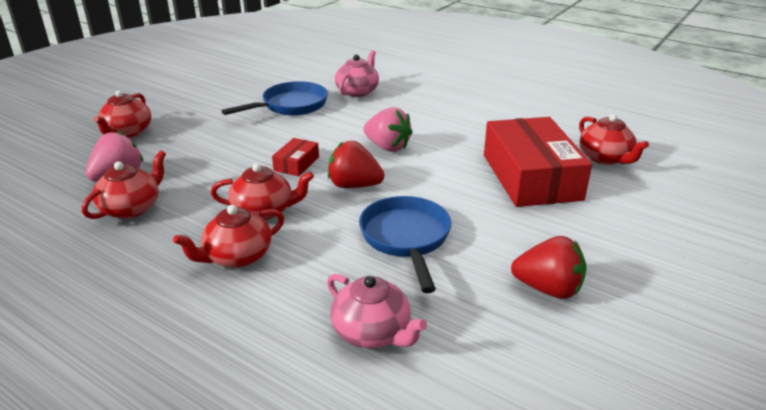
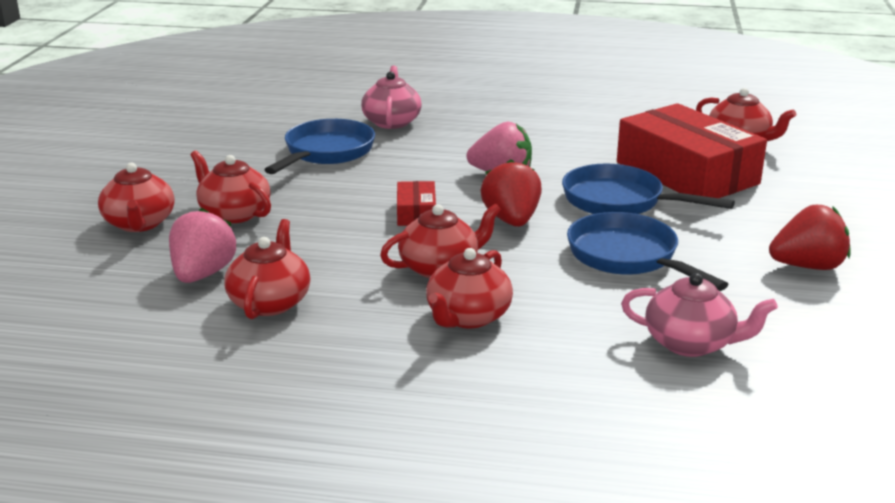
camera: 25 degrees left, 5 degrees down
red strawberry [328,141,385,188] -> red strawberry turned 90 degrees clockwise [481,159,542,227]
none -> red teapot [190,150,271,223]
none -> blue pan [562,164,735,214]

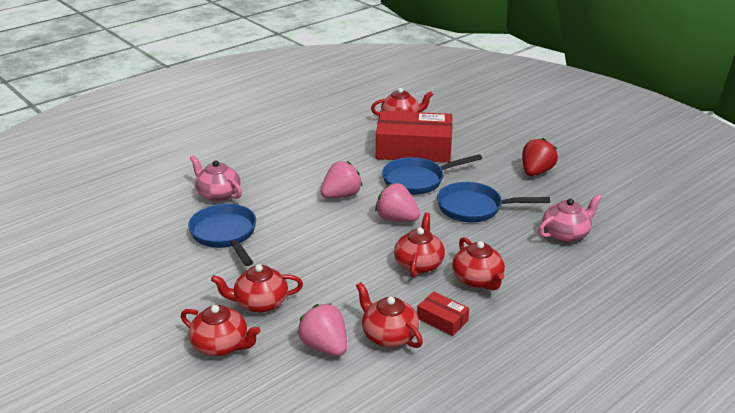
camera: 50 degrees left, 5 degrees up
red box [397,181,436,226] -> red box moved to [417,291,469,336]
red strawberry [481,159,542,227] -> pink strawberry [375,183,420,222]

